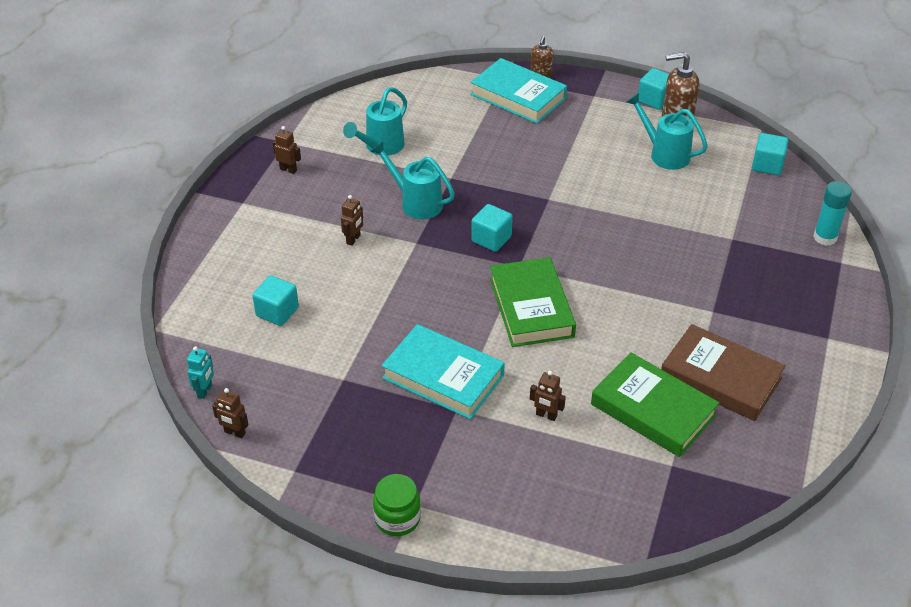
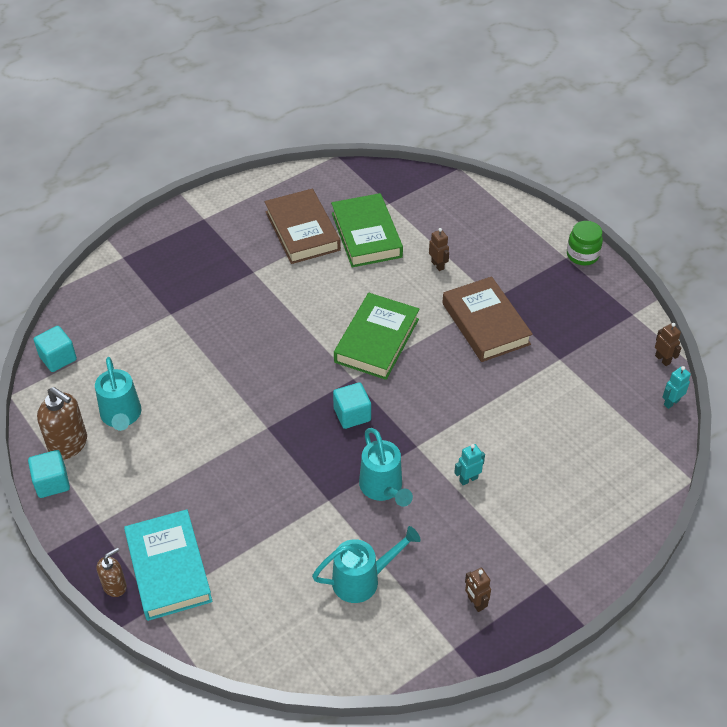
camera: 145 degrees left, 5 degrees up
turquoise cube [252,275,299,326] -> none
brown robot [341,195,363,246] -> turquoise robot [454,444,485,485]
turquoise book [381,324,505,419] -> brown book [442,277,533,362]
turquoise glue stick [813,181,852,246] -> none

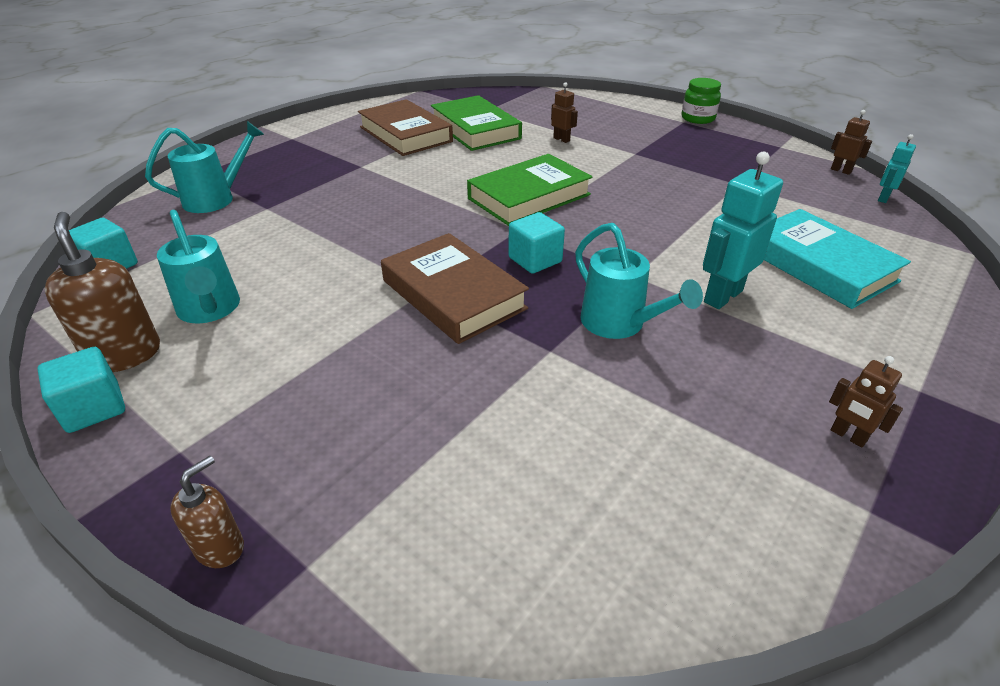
camera: 15 degrees left, 10 degrees down
brown soap dispenser [37,387,87,459] -> brown soap dispenser turned 135 degrees counterclockwise [44,212,160,372]
turquoise book [124,509,213,621] -> turquoise book moved to [764,209,911,309]
turquoise watering can [312,526,421,603] -> turquoise watering can moved to [145,121,264,213]
green book [334,293,420,380] -> green book turned 45 degrees clockwise [467,154,593,226]
brown book [442,277,533,362] -> brown book moved to [381,233,529,344]
turquoise robot [454,444,485,485] -> turquoise robot [703,152,783,309], size x1.84

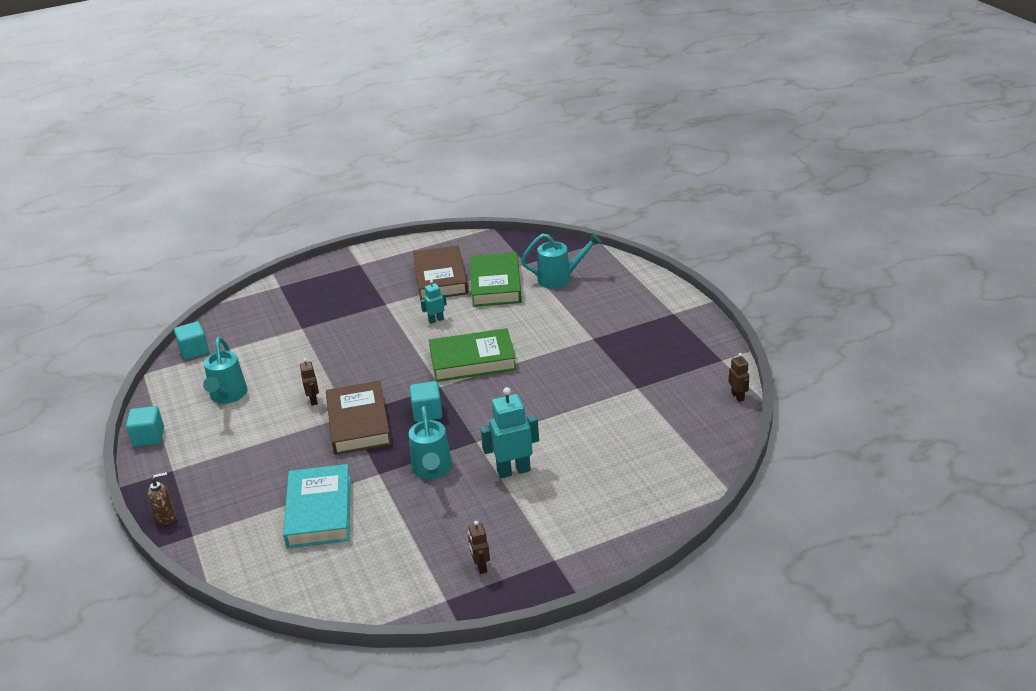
camera: 30 degrees right, 5 degrees down
brown soap dispenser [44,212,160,372] -> none
turquoise watering can [145,121,264,213] -> turquoise watering can moved to [521,233,601,289]
brown robot [551,82,578,143] -> brown robot moved to [300,358,319,405]
green jar [682,78,721,124] -> none
turquoise book [764,209,911,309] -> turquoise book moved to [283,464,351,548]
turquoise robot [878,134,916,203] -> turquoise robot moved to [420,280,447,324]

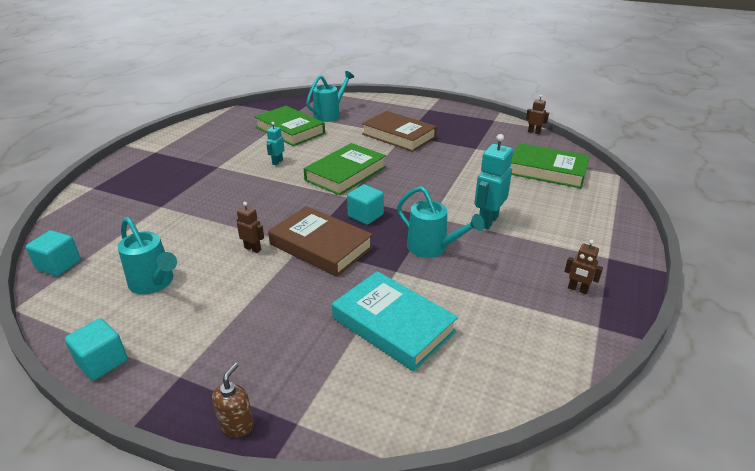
camera: 45 degrees left, 0 degrees up
brown book [413,245,468,300] -> brown book moved to [362,111,437,152]
none -> green book [510,143,590,188]

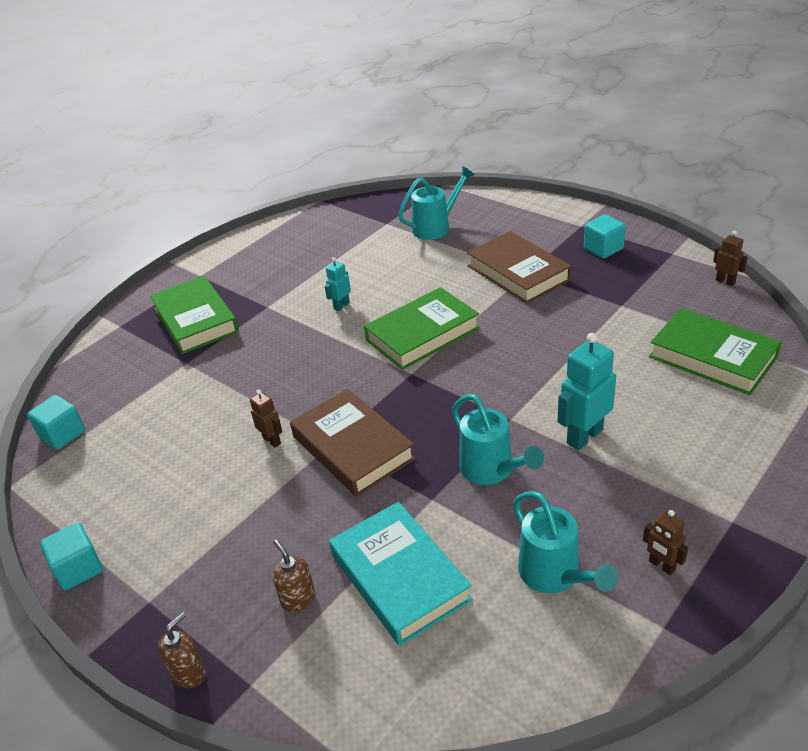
camera: 20 degrees right, 5 degrees up
turquoise watering can [118,217,177,294] -> turquoise watering can moved to [513,491,618,593]
green book [254,106,325,146] -> green book moved to [150,276,239,354]
turquoise cube [347,184,384,225] -> turquoise cube moved to [584,214,626,259]
none -> brown soap dispenser [273,540,315,612]

